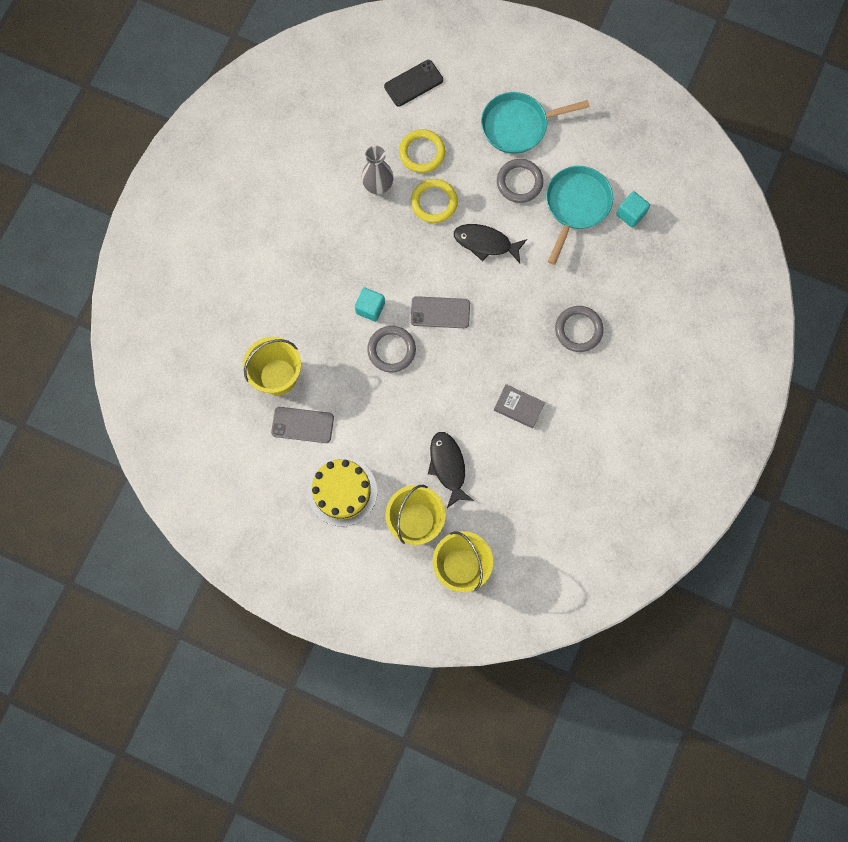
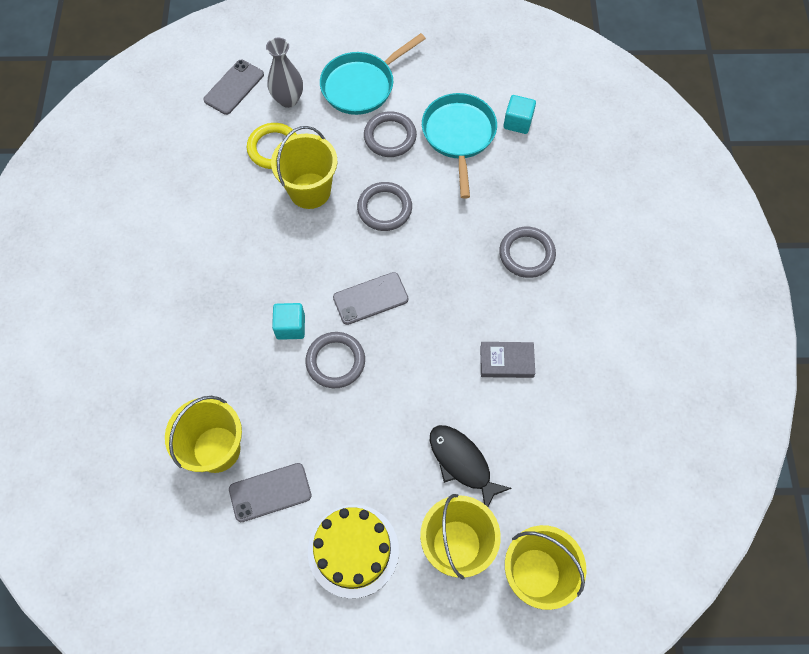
camera: 25 degrees left, 10 degrees down
grey vase [362,146,393,195] -> grey vase moved to [266,38,303,108]
black phone [384,60,443,107] -> grey phone [203,60,264,115]
yellow ring [411,179,458,223] -> yellow bucket [271,126,337,209]
black fish [454,224,527,263] -> grey ring [357,182,412,231]

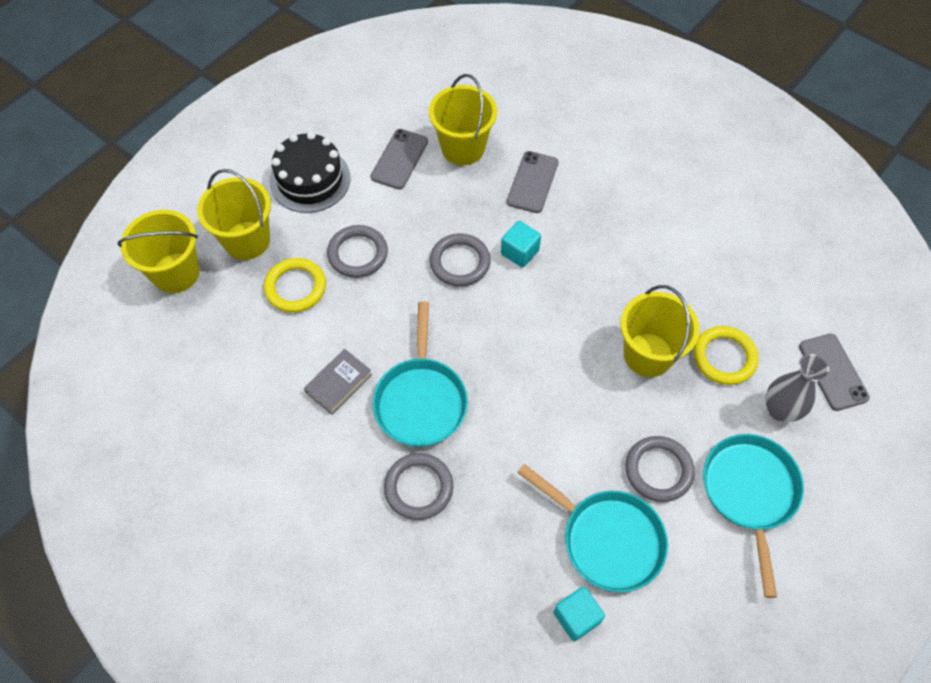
camera: 130 degrees right, 5 degrees down
yellow cake [308,505,399,599] -> black cake [270,132,351,213]
grey phone [333,272,408,325] -> grey phone moved to [507,151,559,213]
grey ring [357,182,412,231] -> grey ring moved to [327,225,388,278]
black fish [430,425,512,507] -> yellow ring [264,258,326,313]
none -> turquoise pan [373,302,468,447]

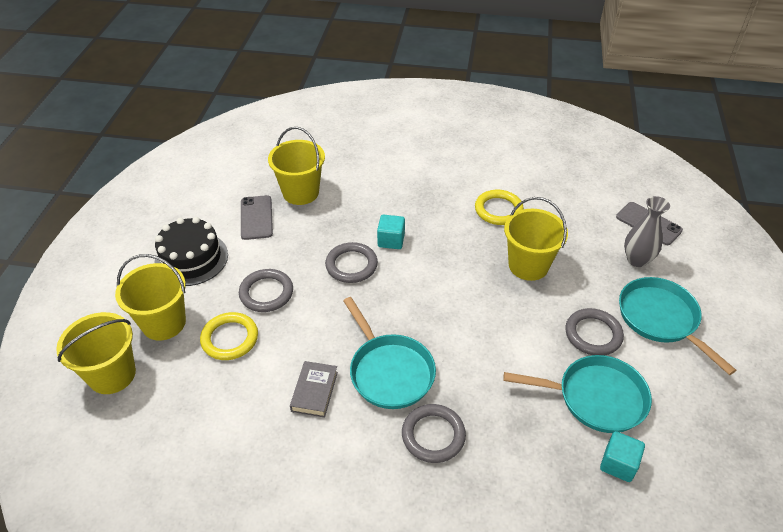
camera: 30 degrees left, 15 degrees down
grey phone [507,151,559,213] -> none
yellow ring [693,326,759,385] -> yellow ring moved to [475,190,524,225]

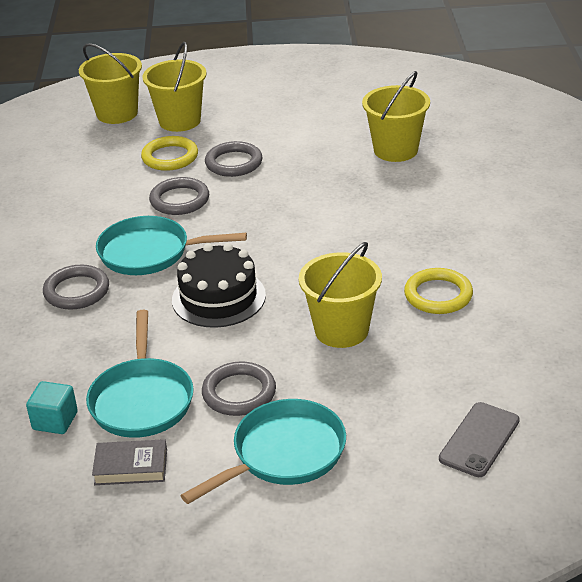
camera: 80 degrees right, 10 degrees down
black cake [154,217,228,286] -> black cake moved to [172,243,266,328]
grey phone [241,195,273,240] -> none
grey book [290,361,338,418] -> grey book moved to [92,439,167,485]
grey ring [325,242,378,283] -> grey ring moved to [149,177,209,215]
turquoise pan [343,297,436,409] -> turquoise pan turned 45 degrees clockwise [96,216,247,275]
turquoise cube [377,215,405,249] -> none
grey vase [624,196,670,267] -> none

